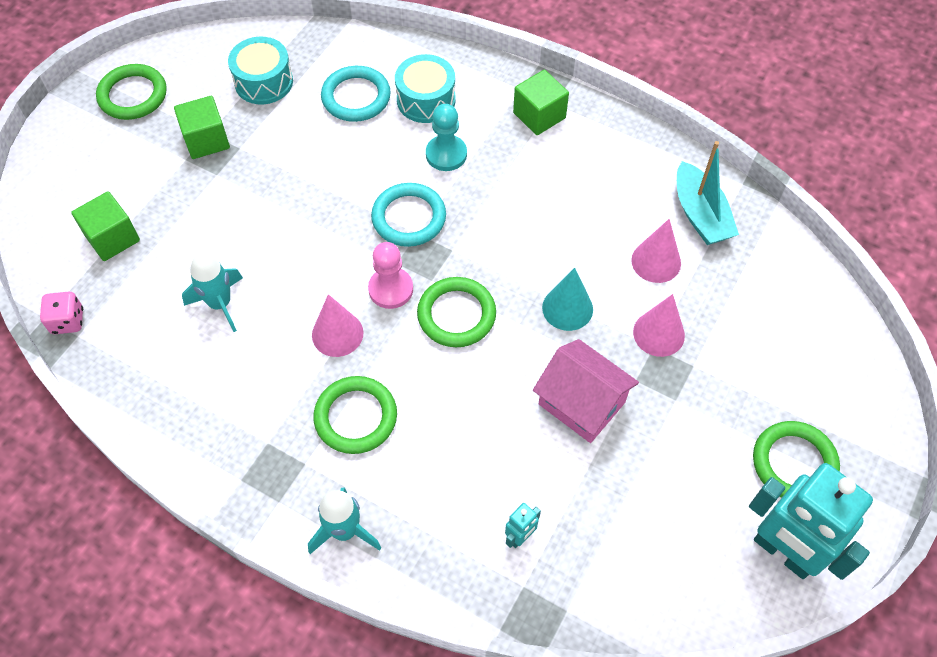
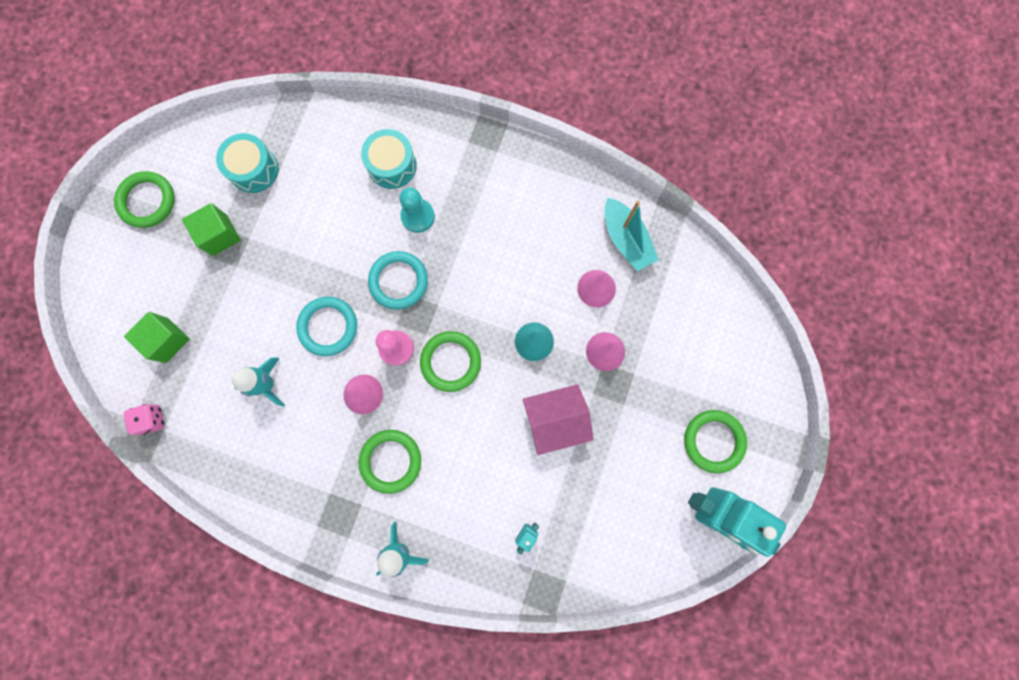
camera: 10 degrees left, 20 degrees up
turquoise ring [321,66,391,122] -> turquoise ring moved to [296,297,357,356]
green cube [513,70,569,135] -> none
pink house [533,339,639,443] -> pink house turned 45 degrees counterclockwise [523,384,594,455]

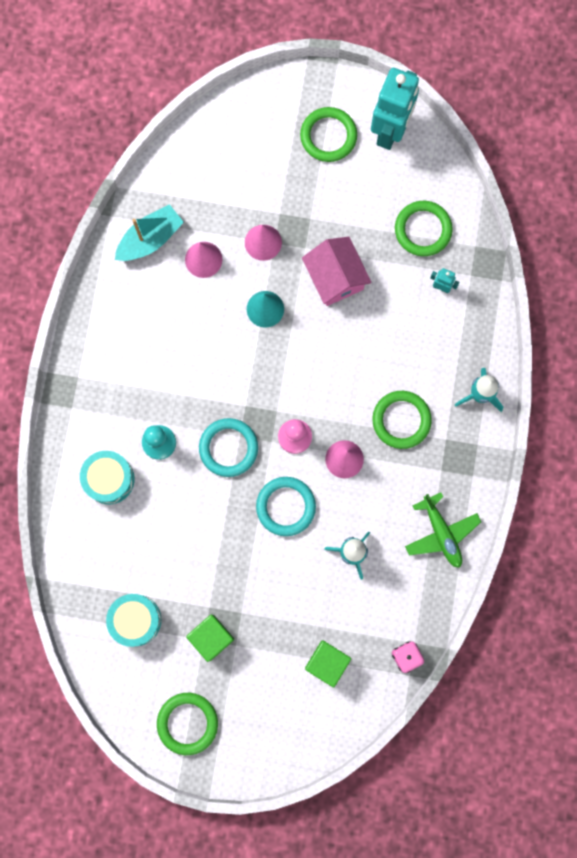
camera: 100 degrees left, 0 degrees up
green ring [420,331,481,392] -> green ring moved to [395,201,453,256]
none -> green plane [405,493,481,568]

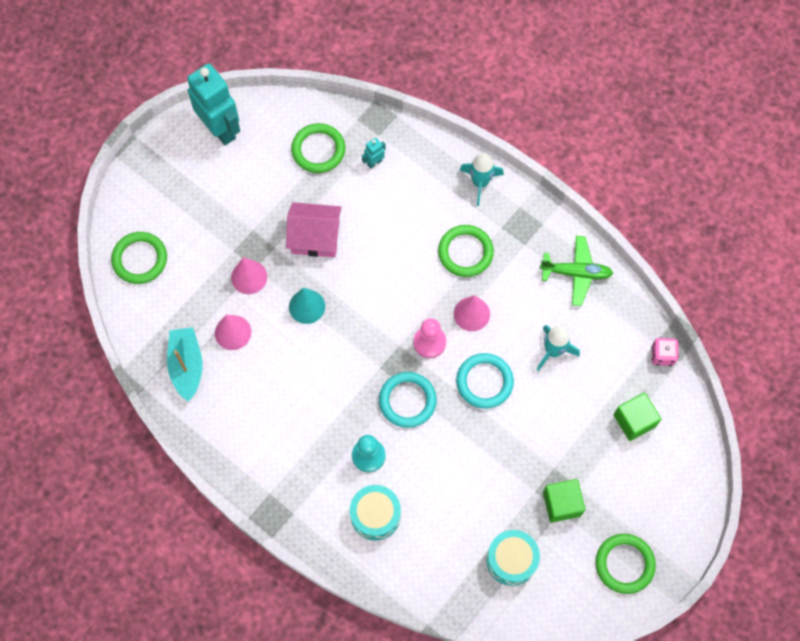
camera: 60 degrees left, 10 degrees down
green ring [300,107,357,162] -> green ring moved to [111,232,167,284]

